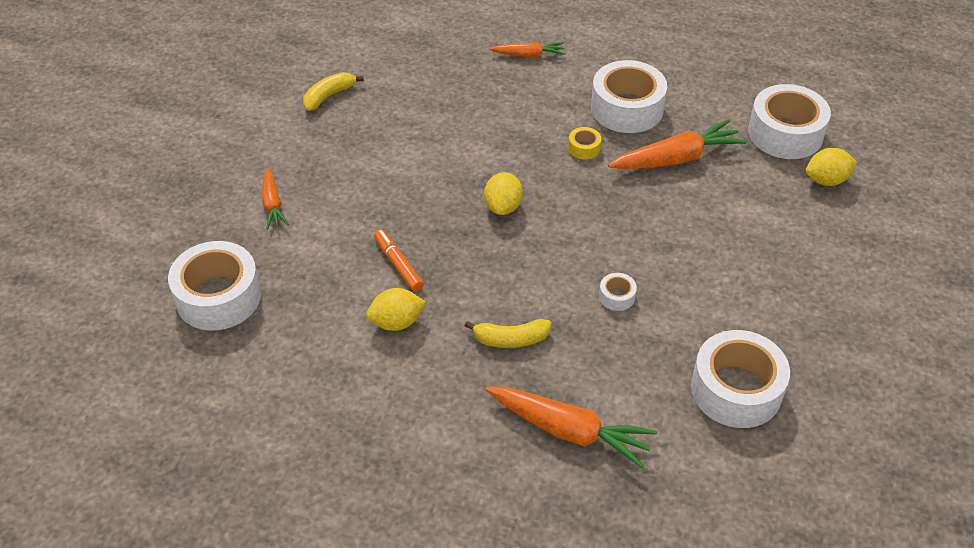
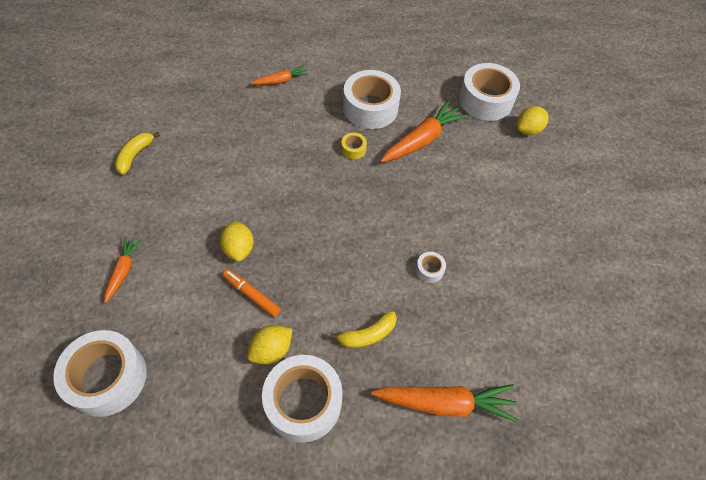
camera: 25 degrees left, 10 degrees up
orange carrot [262,168,289,229] -> orange carrot turned 135 degrees counterclockwise [104,237,142,303]
yellow lemon [484,172,523,215] -> yellow lemon moved to [220,221,254,262]
white tape [691,330,790,428] -> white tape moved to [262,355,343,443]

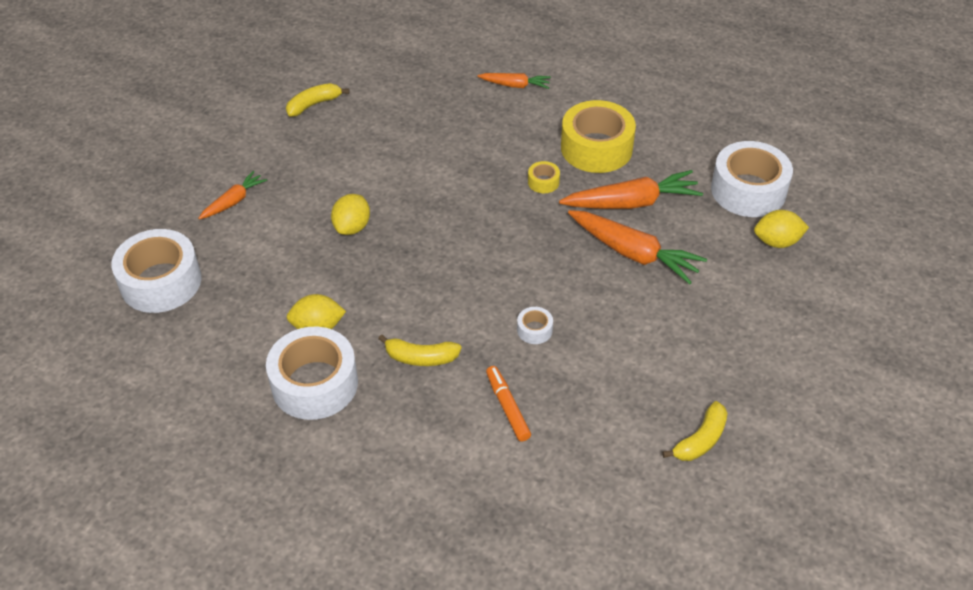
camera: 35 degrees right, 10 degrees down
orange marker [222,269,281,317] -> orange marker moved to [486,366,531,441]
white tape [343,70,401,129] -> yellow tape [561,100,636,173]
orange carrot [371,384,518,422] -> orange carrot moved to [568,210,707,284]
none -> yellow banana [662,401,728,461]

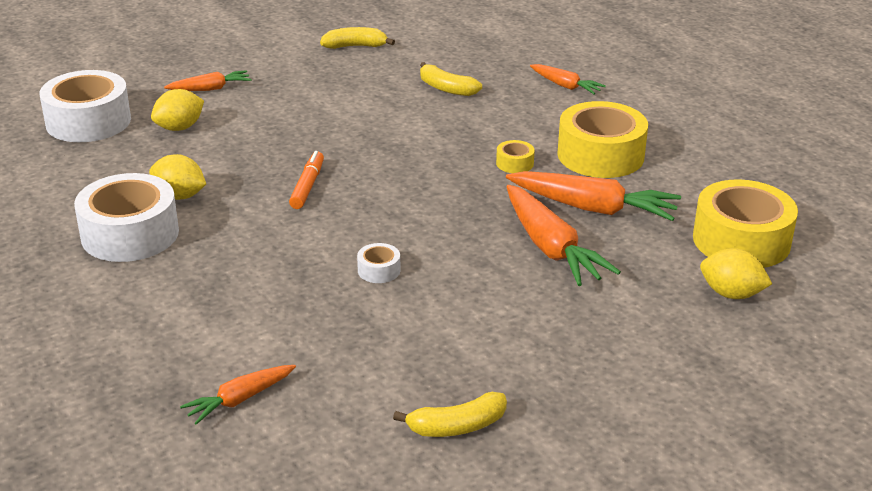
camera: 30 degrees right, 15 degrees down
yellow lemon [331,194,370,235] -> yellow lemon moved to [151,89,204,131]
yellow banana [378,334,461,366] -> yellow banana moved to [420,62,482,96]
orange marker [486,366,531,441] -> orange marker moved to [289,151,324,209]
white tape [711,141,793,217] -> yellow tape [693,179,798,268]
none -> orange carrot [180,365,296,425]

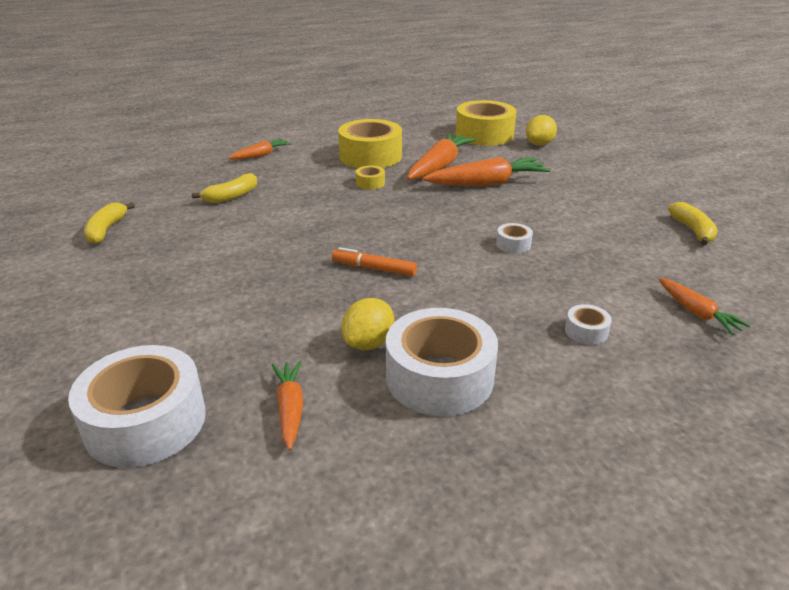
camera: 80 degrees left, 0 degrees up
yellow lemon [151,89,204,131] -> none
orange carrot [164,70,251,91] -> orange carrot moved to [272,361,303,450]
none -> white tape [565,304,612,345]

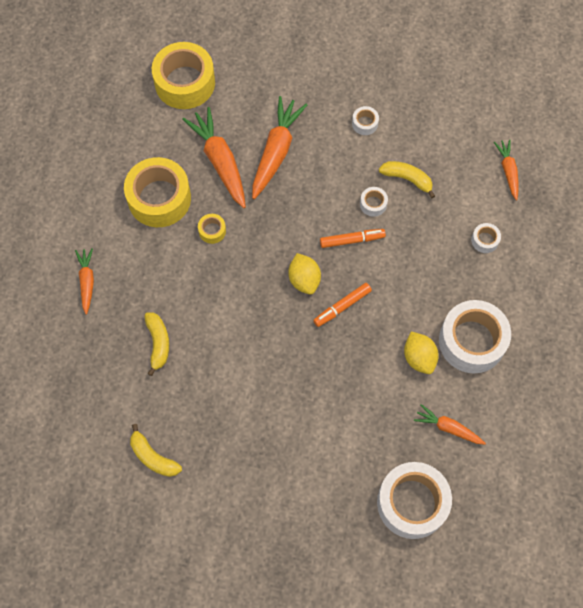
camera: 55 degrees left, 35 degrees up
yellow lemon [526,115,557,146] -> yellow lemon moved to [289,253,321,295]
orange carrot [658,278,751,335] -> orange carrot turned 105 degrees counterclockwise [494,139,518,200]
yellow banana [668,202,718,245] -> yellow banana moved to [379,161,435,198]
none -> orange marker [320,229,386,248]
none -> white tape [352,106,379,135]

